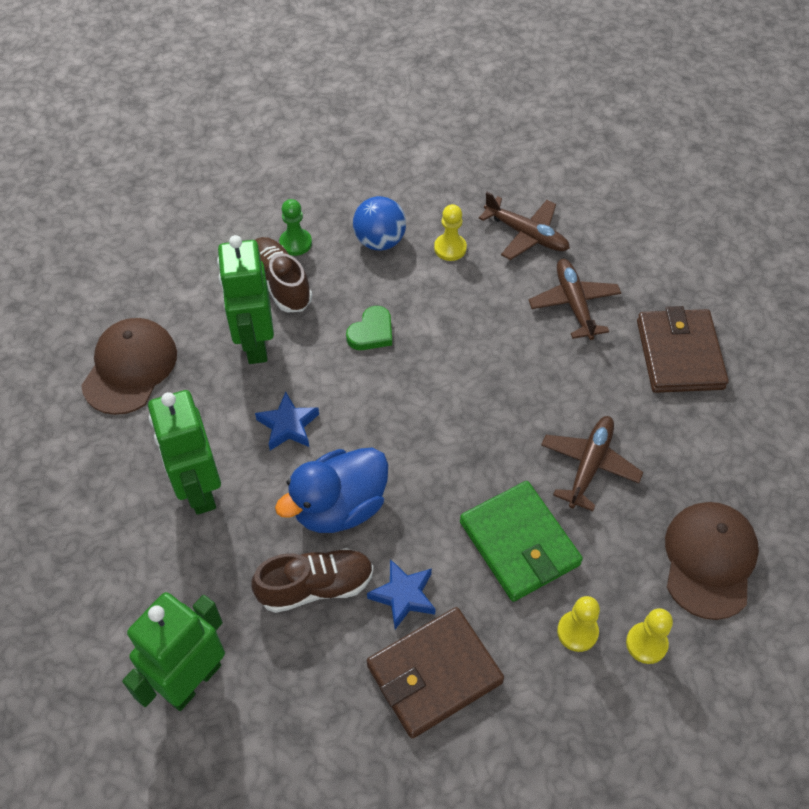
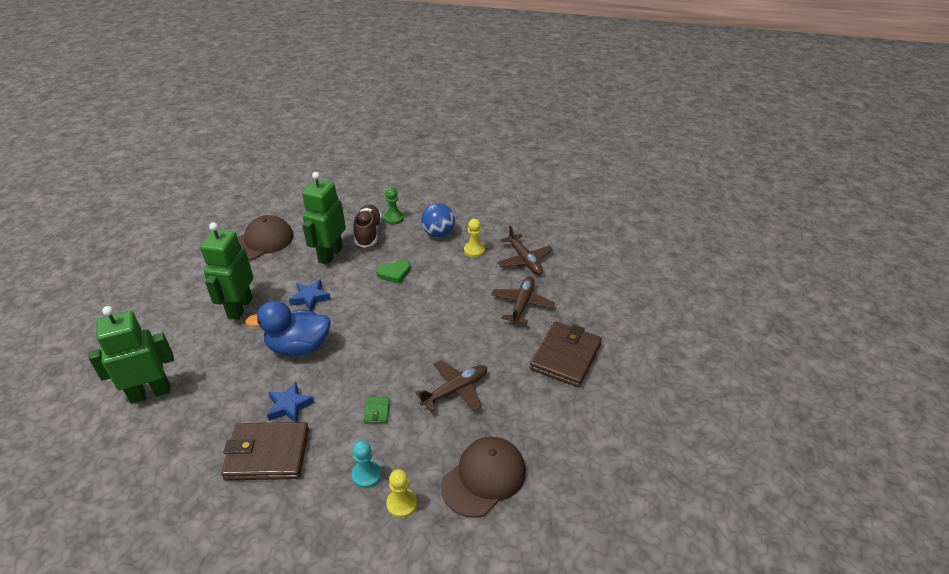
camera: 30 degrees right, 15 degrees down
brown shoe [251,548,374,613] -> none
green wallet [460,481,583,602] -> green wallet [364,397,390,423], size x0.41
yellow pawn [557,596,600,652] -> turquoise pawn [352,441,381,488]

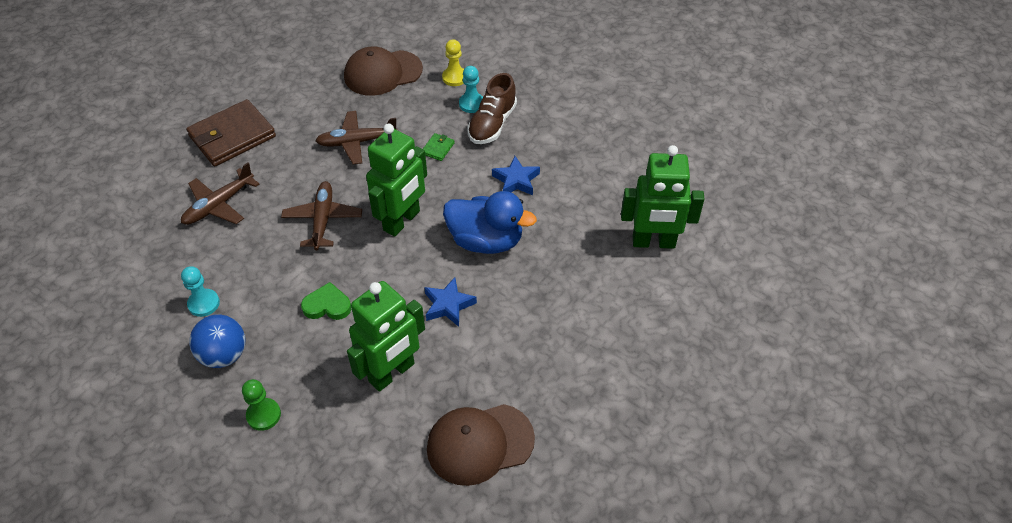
camera: 155 degrees left, 10 degrees up
green robot [200,222,253,320] -> green robot moved to [366,123,427,237]
brown wallet [221,422,309,481] -> none
brown shoe [354,204,382,248] -> brown shoe moved to [467,73,517,144]
yellow pawn [464,219,485,257] -> turquoise pawn [181,266,220,317]
brown plane [498,225,553,275] -> brown plane moved to [281,181,362,250]

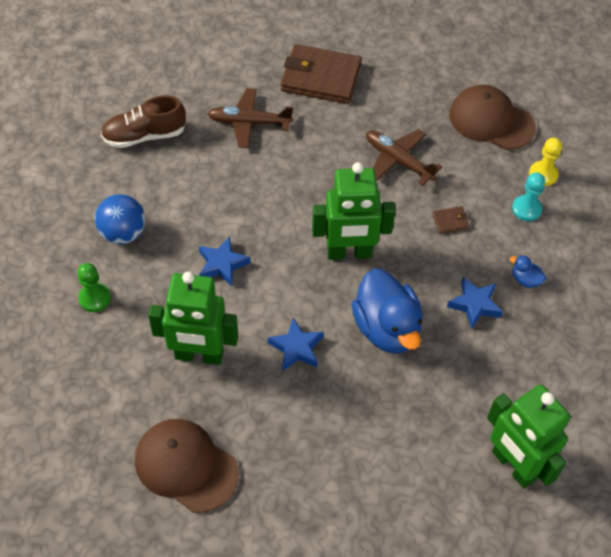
camera: 50 degrees right, 5 degrees up
turquoise pawn [181,266,220,317] -> none
brown plane [281,181,362,250] -> none
green heart [301,282,351,320] -> blue star [199,236,251,286]
green wallet [423,133,455,161] -> brown wallet [432,206,470,234]
brown shoe [467,73,517,144] -> brown shoe moved to [101,95,186,148]
none -> blue duck [510,255,546,288]

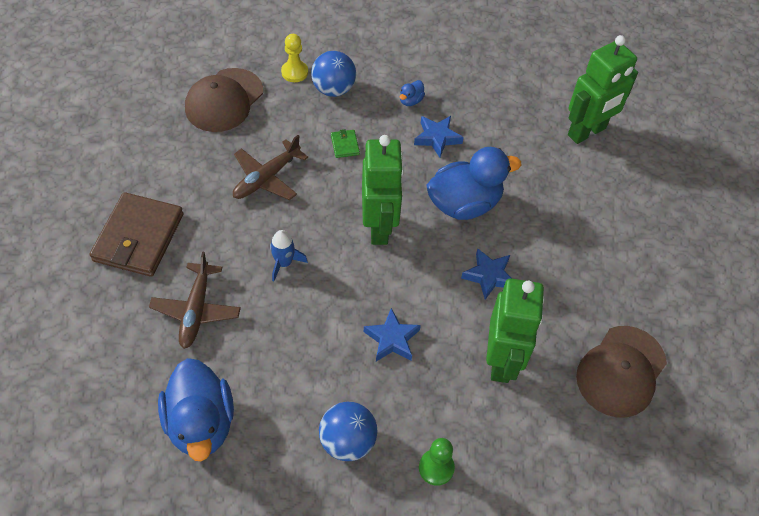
camera: 90 degrees left, 0 degrees up
brown shoe [101,95,186,148] -> blue duck [158,358,234,461]
brown wallet [432,206,470,234] -> green wallet [331,129,360,158]
turquoise pawn [512,173,545,221] -> blue ball [311,51,356,97]
none -> blue rocket [270,230,308,281]

